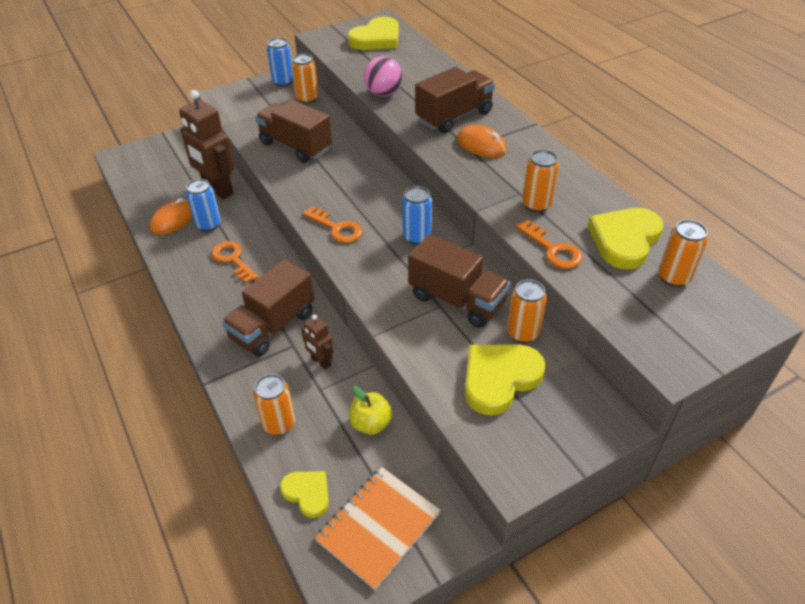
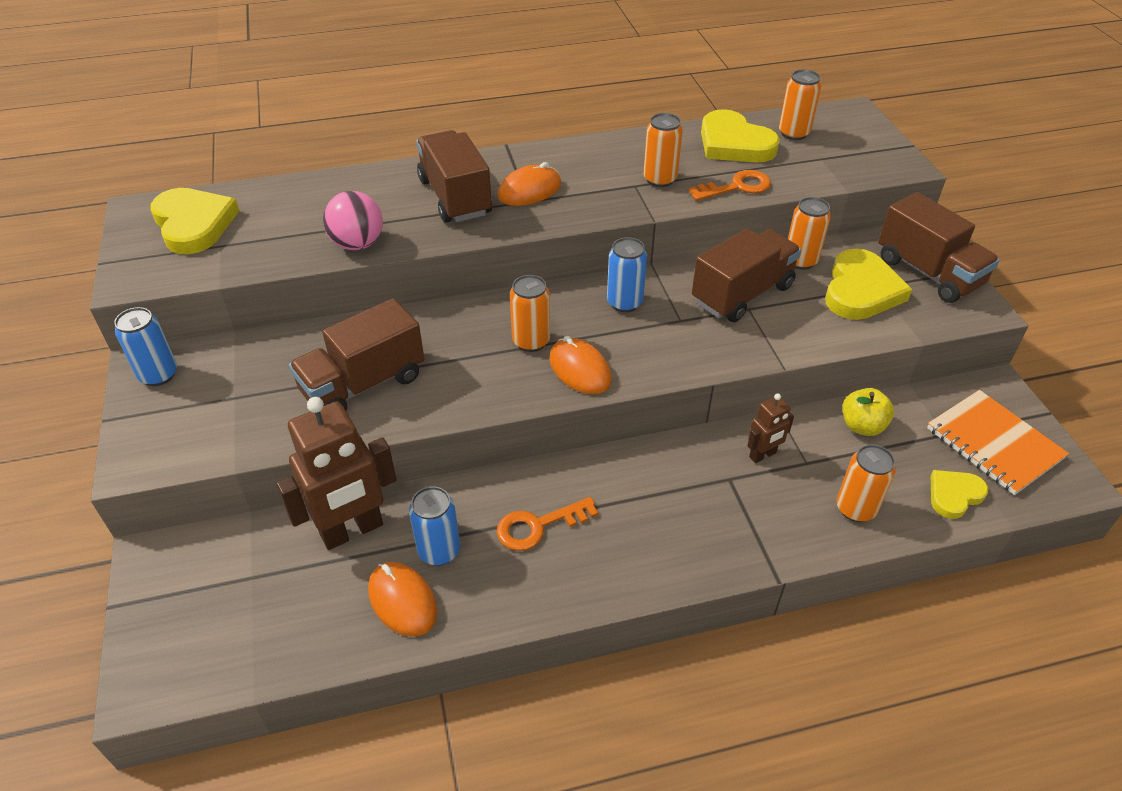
camera: 75 degrees left, 0 degrees up
brown truck [222,259,315,357] -> brown truck moved to [878,192,1000,303]
orange can [291,54,318,104] -> orange can moved to [510,275,550,352]
orange key [303,206,363,243] -> orange mouse [549,336,612,394]
yellow heart [465,345,546,415] -> yellow heart turned 135 degrees counterclockwise [825,249,912,320]

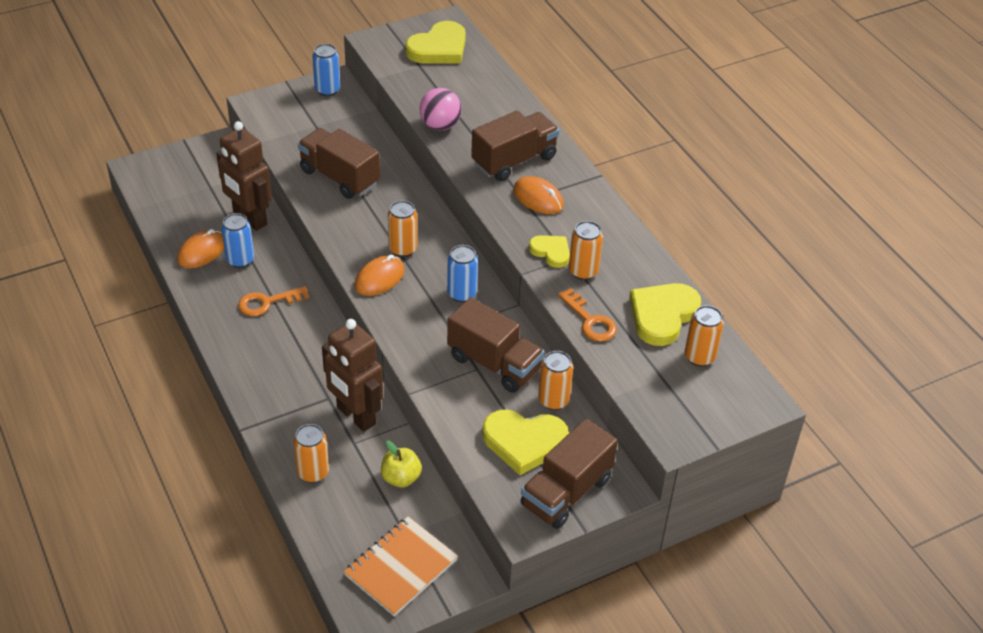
camera: 75 degrees right, 0 degrees up
orange key [496,497,598,551] -> orange key turned 75 degrees counterclockwise [238,286,309,316]
brown robot [747,394,794,463] -> brown robot [322,319,383,432], size x2.03
yellow heart [931,470,988,519] -> yellow heart moved to [529,235,570,268]

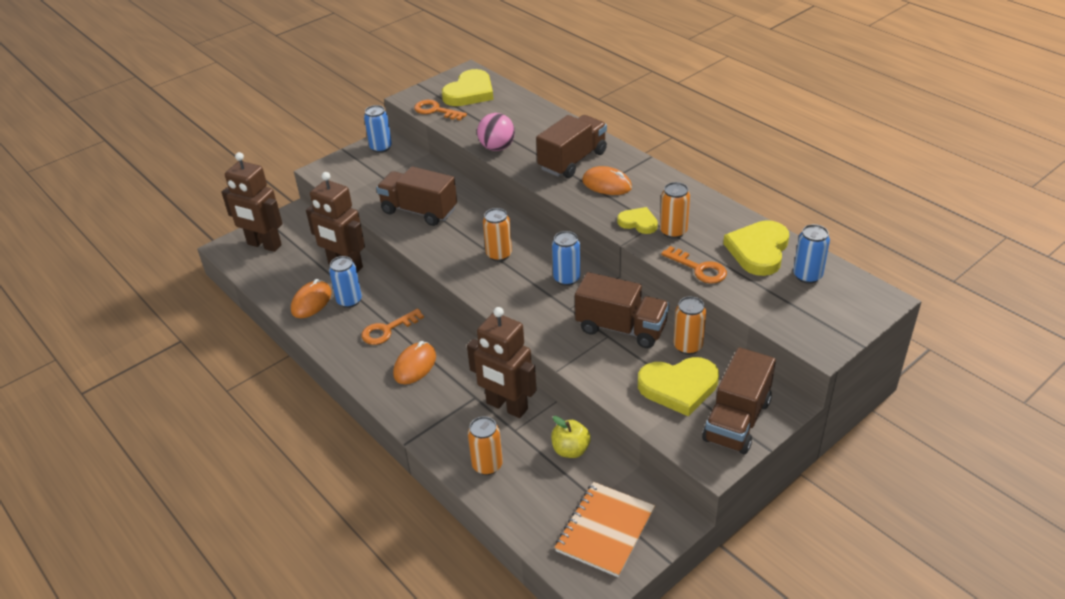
camera: 10 degrees left, 5 degrees down
orange mouse [355,255,404,296] -> orange mouse moved to [393,341,436,384]
orange can [685,305,724,367] -> blue can [793,224,830,284]
none -> brown robot [222,152,283,252]
none -> orange key [414,100,467,120]

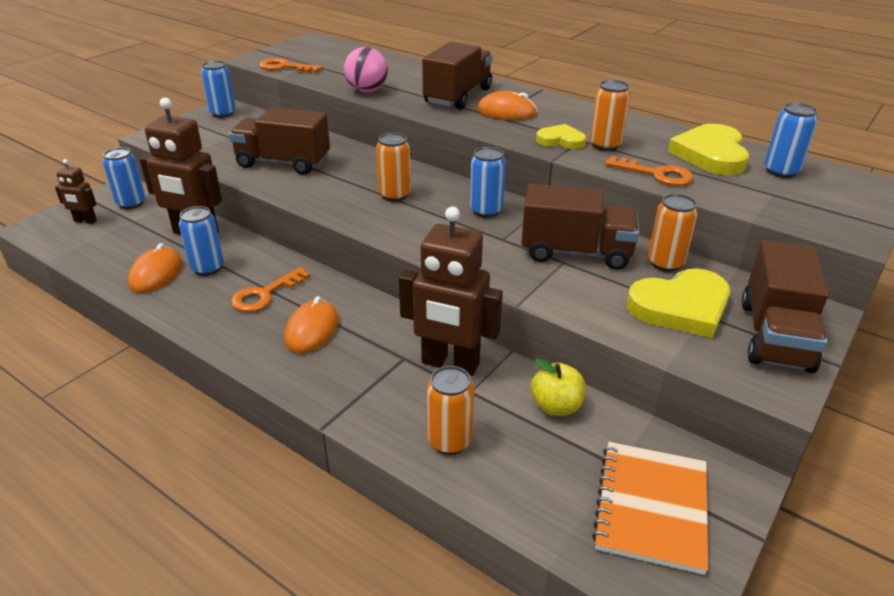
camera: 15 degrees left, 5 degrees down
brown robot [222,152,283,252] -> brown robot [55,159,97,224], size x0.49
yellow heart [442,69,494,106] -> none
none -> blue can [103,147,146,209]

